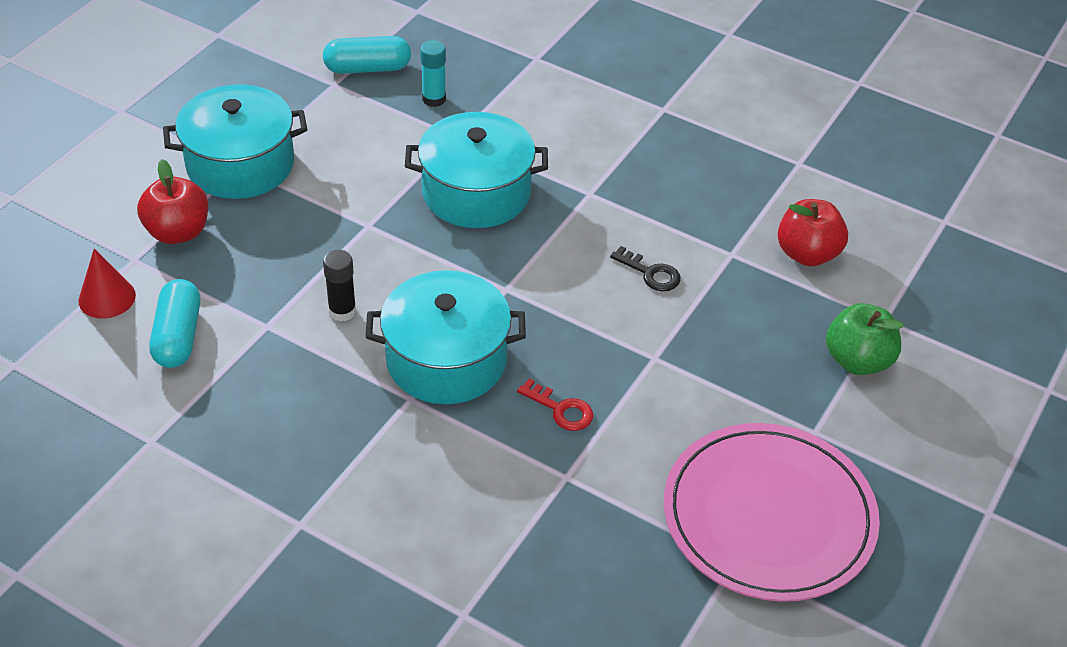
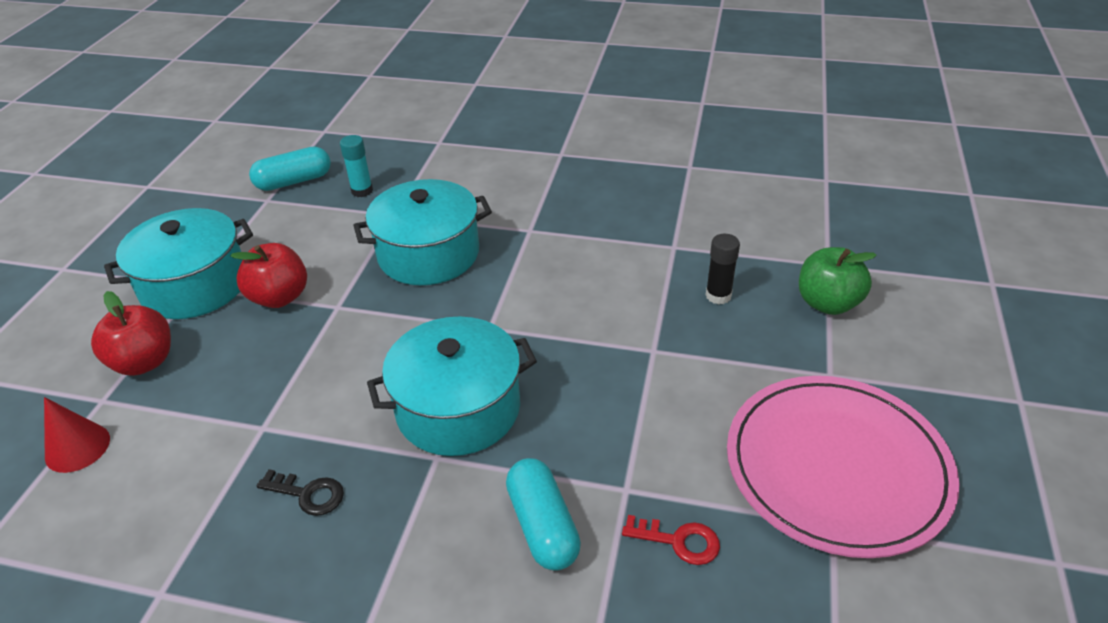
camera: 15 degrees left, 5 degrees down
turquoise capsule [150,279,200,368] -> turquoise capsule moved to [506,458,581,571]
black glue stick [323,250,356,322] -> black glue stick moved to [706,234,740,305]
red key [517,378,593,431] -> red key moved to [622,515,720,565]
black key [610,246,681,291] -> black key moved to [257,469,344,516]
red apple [778,199,848,266] -> red apple moved to [230,243,307,308]

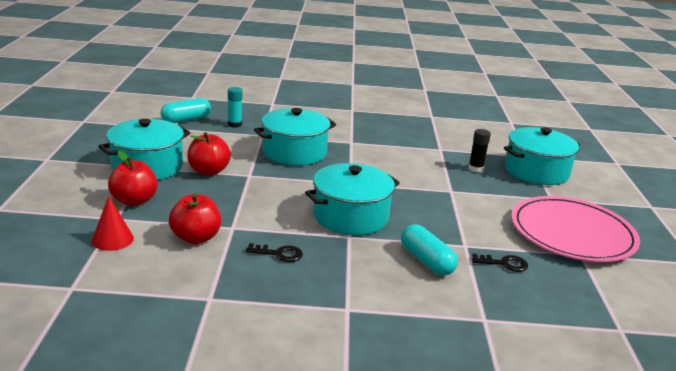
camera: 15 degrees left, 15 degrees down
red key [622,515,720,565] -> black key [472,254,528,272]
green apple [799,247,877,315] -> turquoise pot [504,127,580,185]
none -> red apple [169,194,221,244]

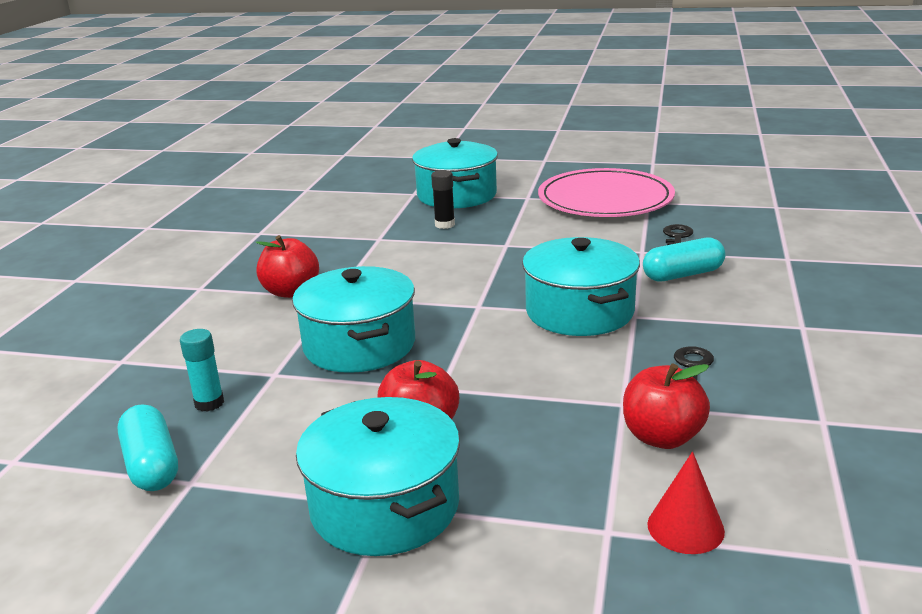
camera: 75 degrees left, 0 degrees up
red apple [108,151,158,206] -> red apple moved to [256,235,319,298]

